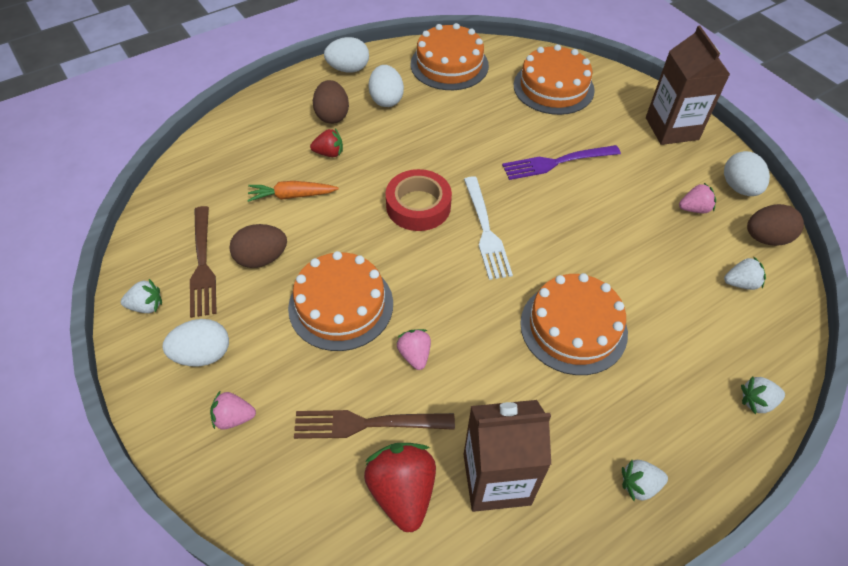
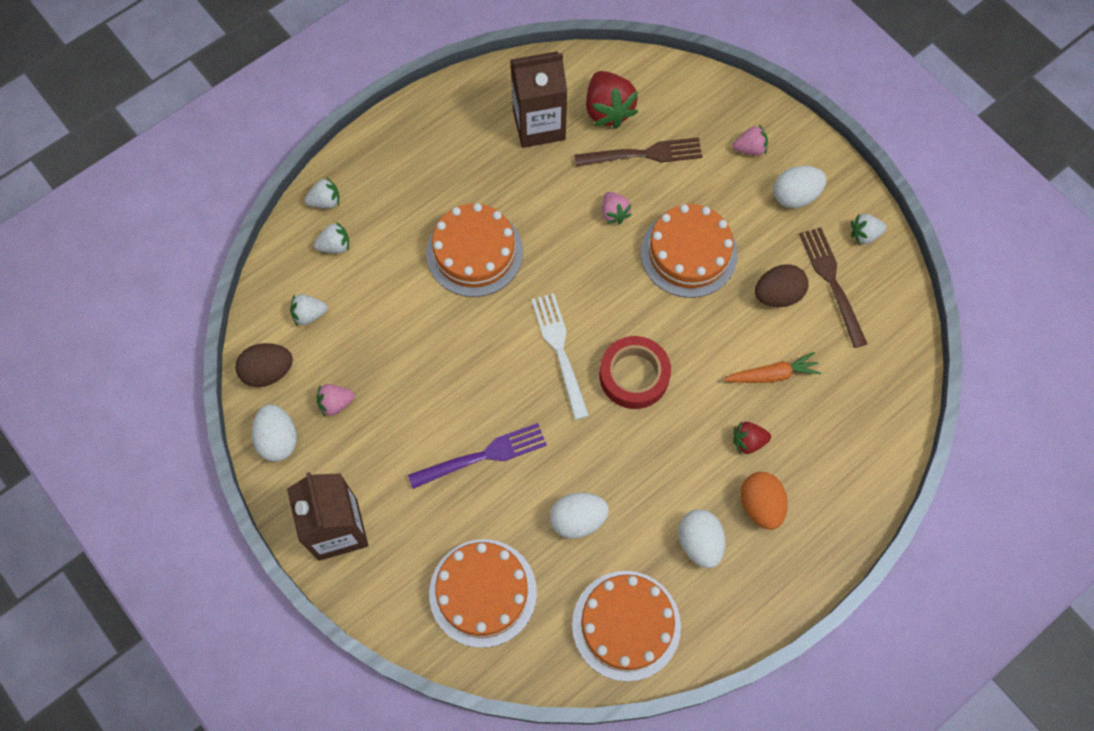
camera: 175 degrees right, 15 degrees up
brown egg [313,80,349,124] -> orange egg [741,472,788,530]
white egg [324,37,369,73] -> white egg moved to [550,492,609,539]
white strawberry [622,460,668,501] -> white strawberry moved to [314,222,349,253]

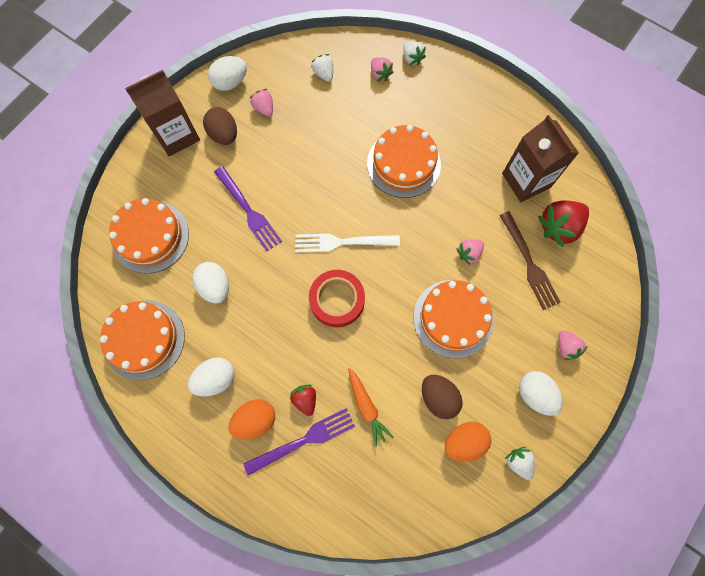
camera: 75 degrees right, 5 degrees up
brown egg [236,343,293,387] -> brown egg moved to [203,107,237,145]
white strawberry [314,222,349,253] -> pink strawberry [371,57,393,81]
white fork [531,293,589,420] -> white fork turned 150 degrees counterclockwise [295,234,400,253]
brown fork [799,227,867,348] -> orange egg [445,422,491,462]
none -> purple fork [243,408,355,475]

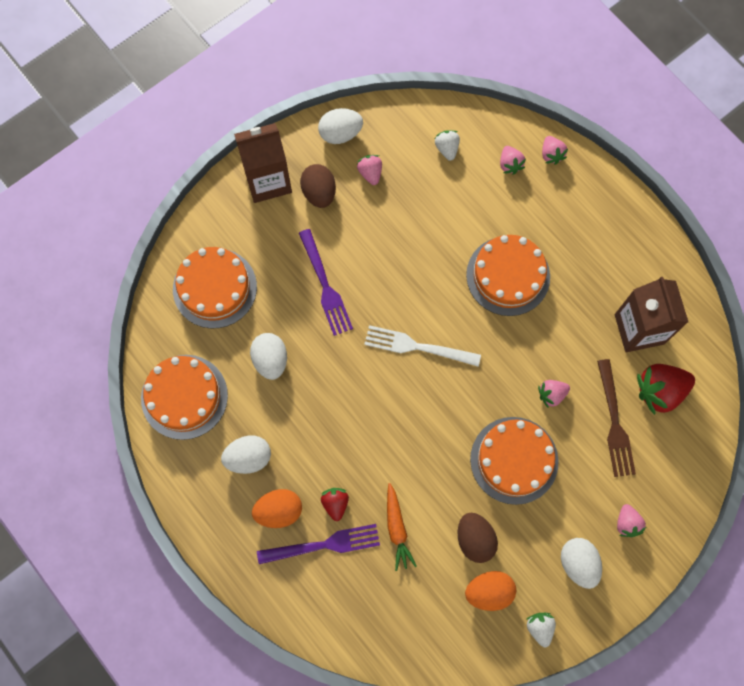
camera: 15 degrees right, 0 degrees up
red tape [309,270,365,327] -> none
white strawberry [403,42,426,65] -> pink strawberry [542,136,568,165]

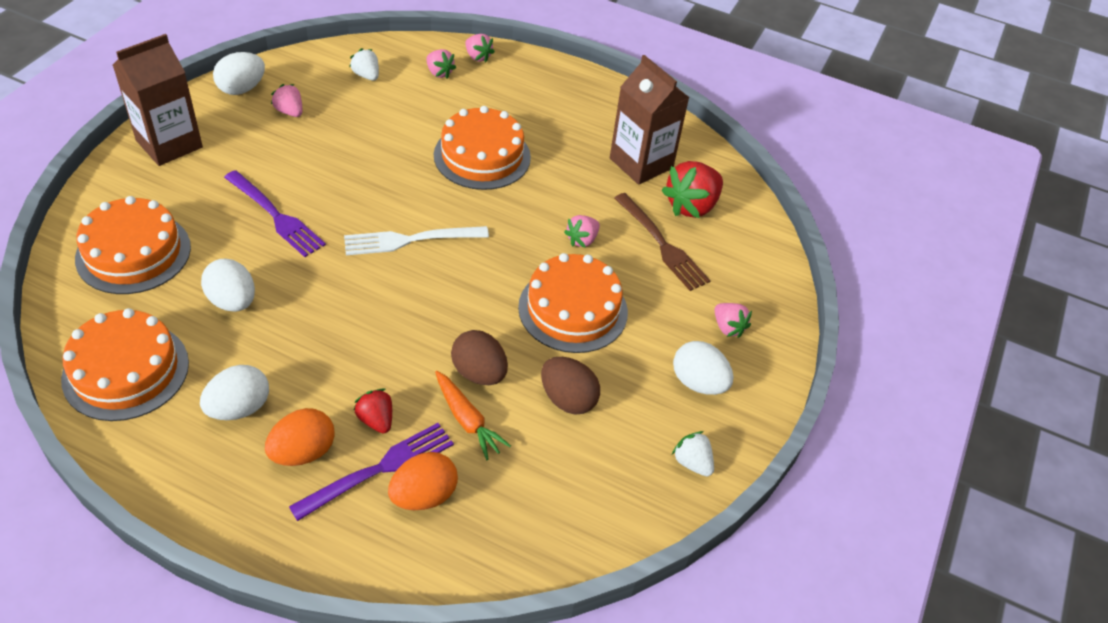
camera: 30 degrees left, 25 degrees down
brown egg [300,164,336,208] -> brown egg moved to [451,330,508,385]
orange egg [465,571,516,611] -> orange egg moved to [388,452,458,510]

